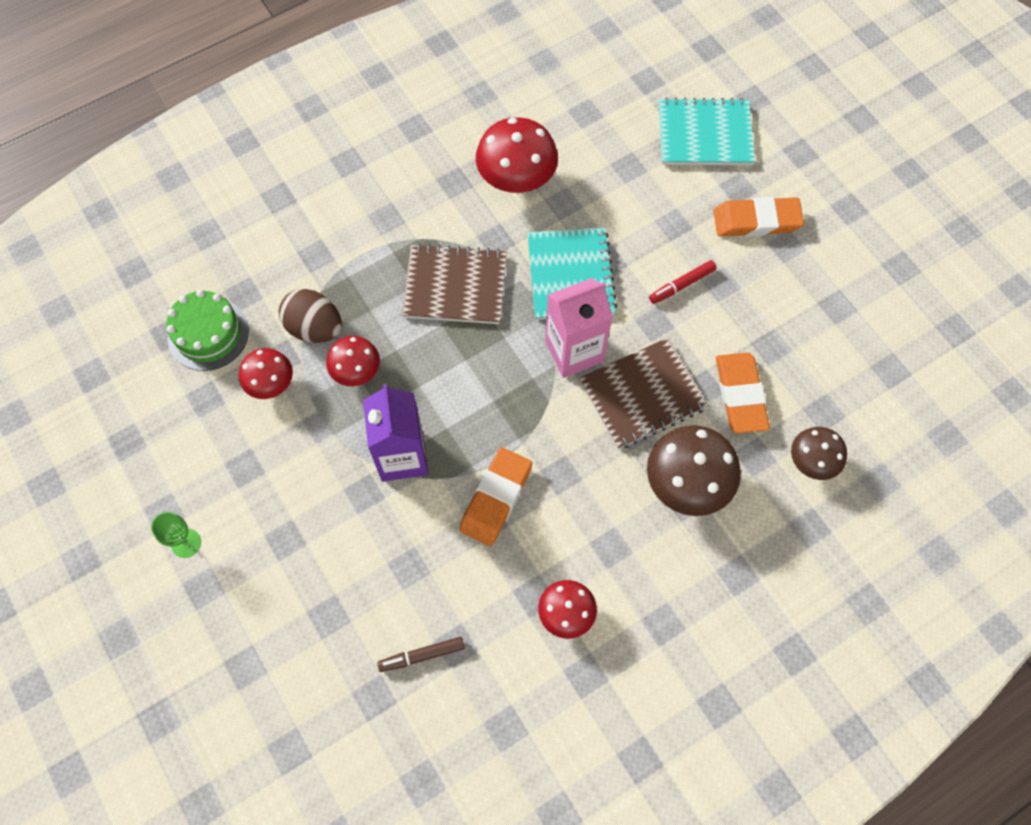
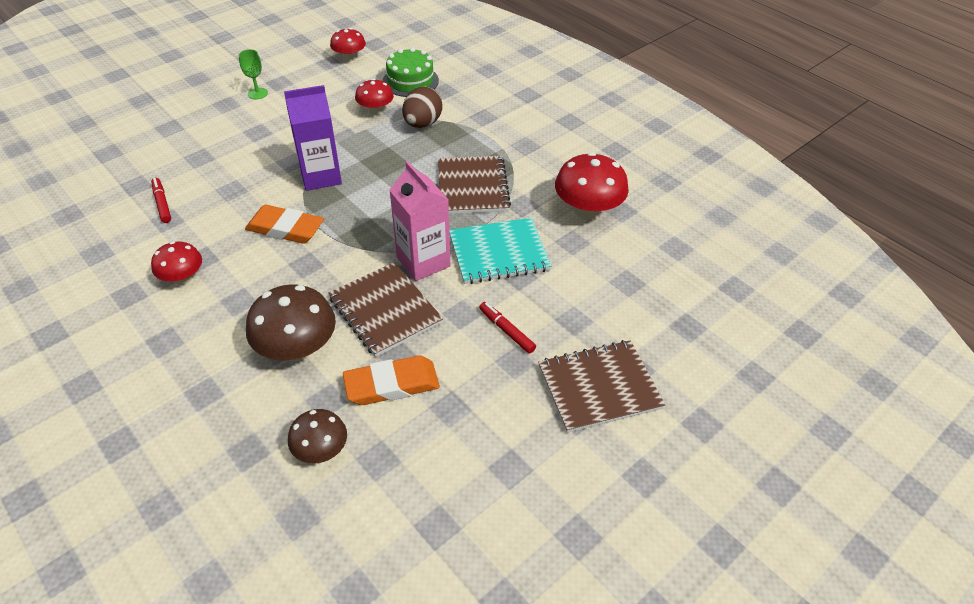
camera: 80 degrees right, 20 degrees down
red mushroom [326,336,380,386] -> red mushroom moved to [330,28,366,62]
brown marker [377,637,465,672] -> red marker [151,178,171,223]
turquoise notebook [659,98,755,165] -> none
orange eraser [714,197,804,237] -> brown notebook [538,340,665,433]

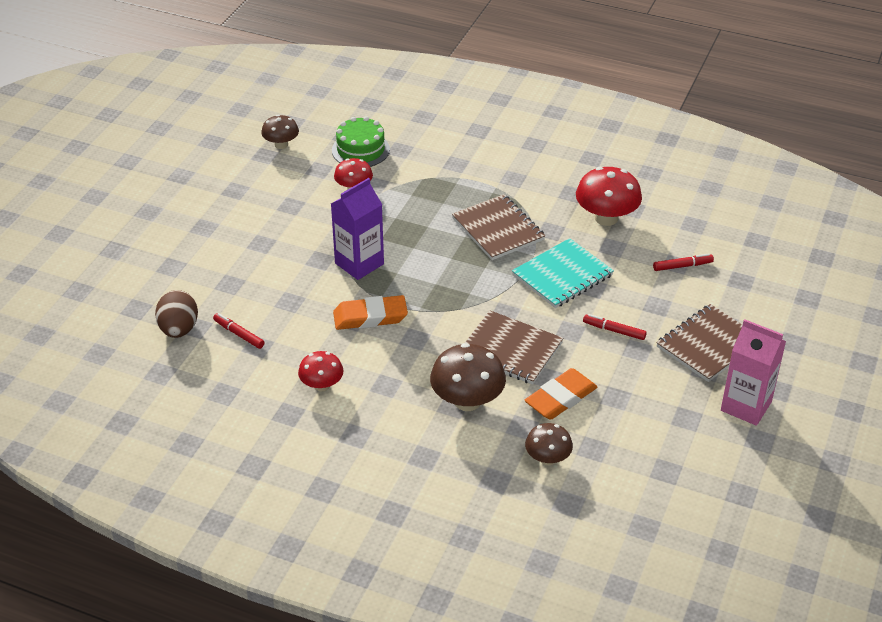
camera: 25 degrees left, 5 degrees down
green goblet [239,49,268,99] -> none
red mushroom [330,28,366,62] -> brown mushroom [261,115,299,149]
pink carton [389,161,450,281] -> pink carton moved to [721,319,786,426]
brown egg [402,86,443,128] -> brown egg moved to [155,290,198,338]
none -> red marker [653,253,714,271]

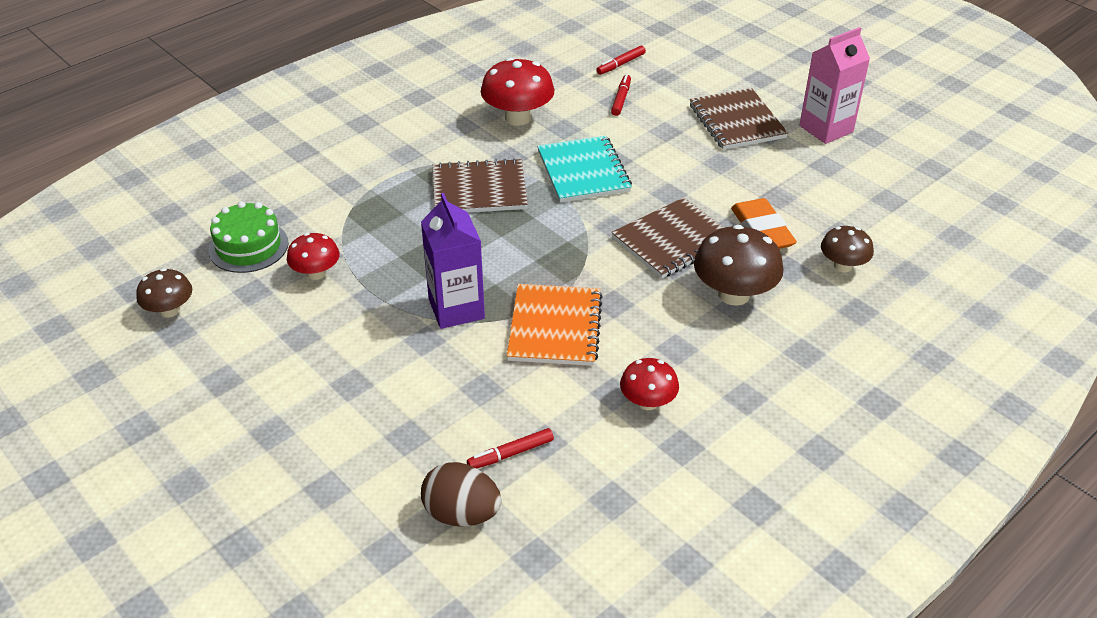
camera: 65 degrees left, 0 degrees up
orange eraser [333,295,408,330] -> orange notebook [507,284,603,366]
red marker [583,314,647,340] -> red marker moved to [596,46,646,75]

